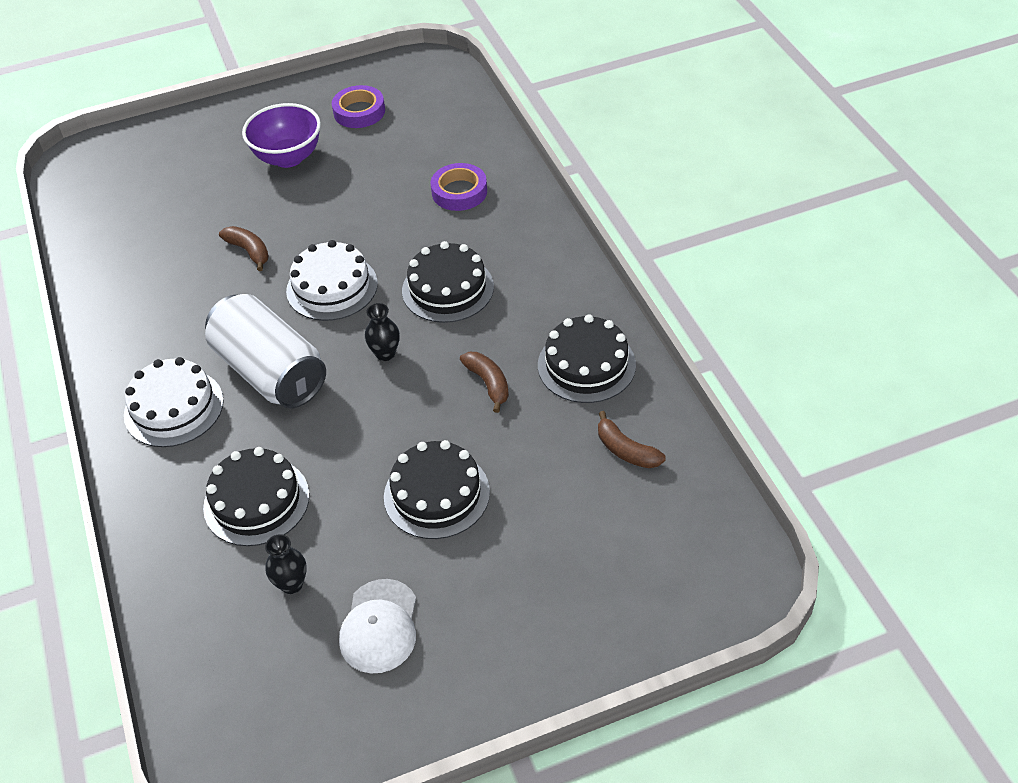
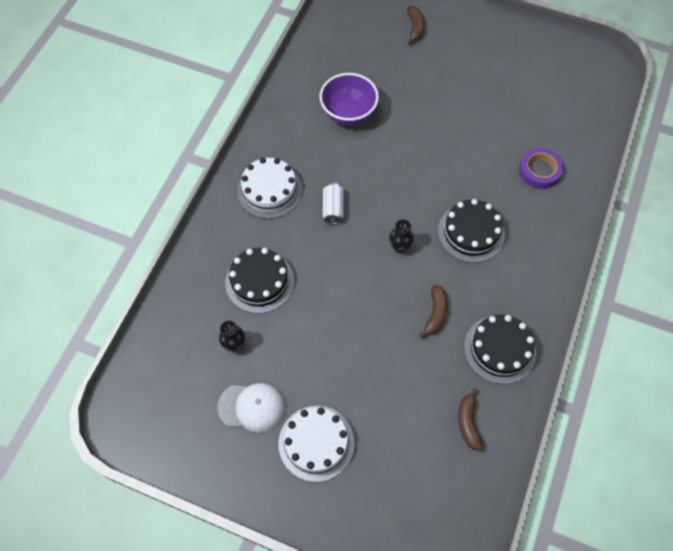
camera: 40 degrees right, 15 degrees up
white can [205,294,326,409] -> white can [323,183,344,224], size x0.45
brown banana [219,226,269,271] -> brown banana moved to [407,6,424,45]
purple bowl [242,103,321,168] -> purple bowl moved to [319,73,379,126]
white cake [286,240,378,321] -> white cake moved to [279,406,354,482]
purple tape [332,85,385,128] -> none
white cap [339,579,416,673] -> white cap turned 135 degrees counterclockwise [218,383,285,433]
black cake [384,440,490,539] -> none

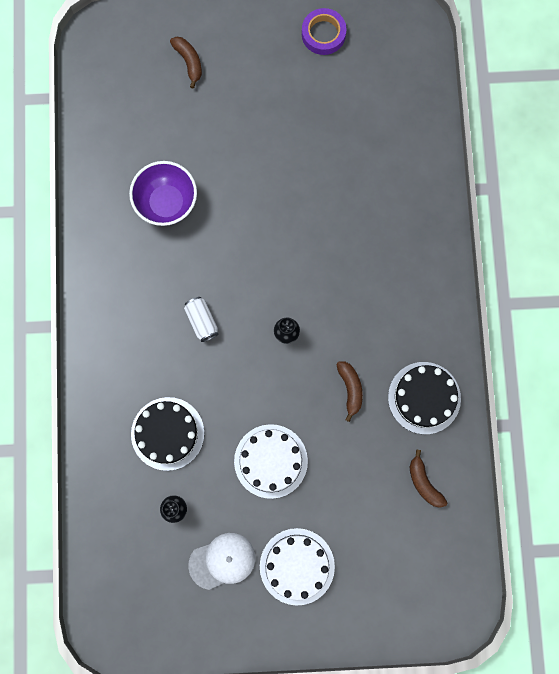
camera: 25 degrees left, 15 degrees up
white cake [237,158,302,219] -> white cake moved to [234,424,308,499]
black cake [438,199,505,263] -> none
purple tape [519,148,563,189] -> purple tape moved to [302,8,346,55]

